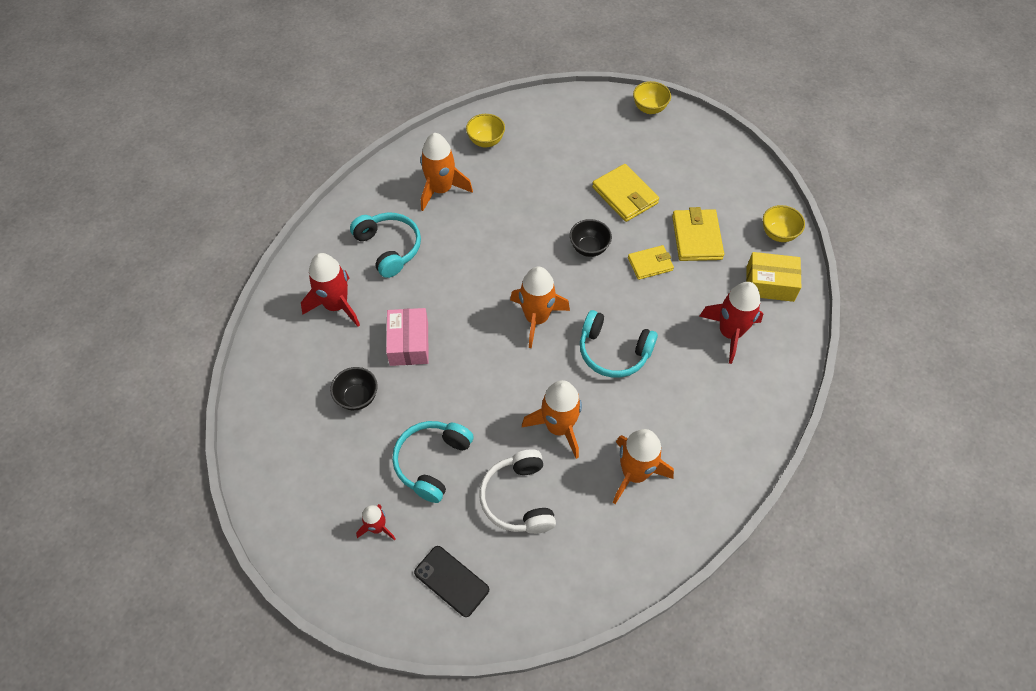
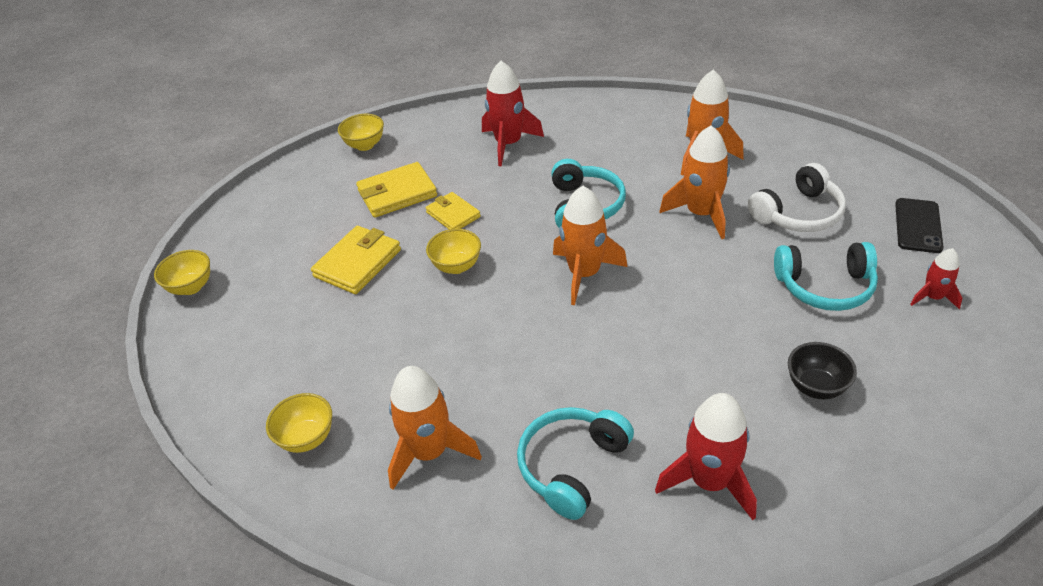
camera: 110 degrees left, 15 degrees down
pink box [386,308,429,366] -> none
black bowl [570,219,612,257] -> yellow bowl [426,229,481,274]
yellow box [746,252,801,302] -> none

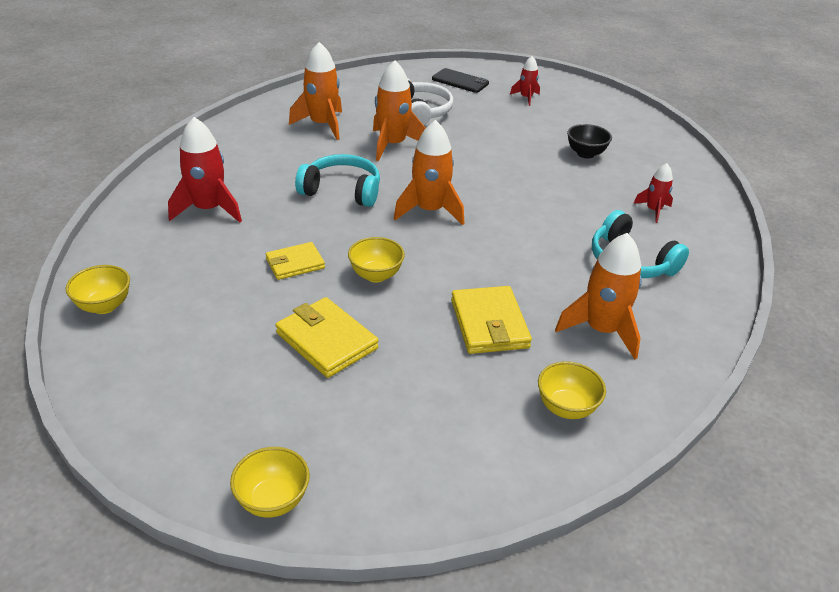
camera: 80 degrees left, 5 degrees down
yellow wallet [356,162,437,218] -> yellow wallet moved to [451,286,532,354]
red rocket [655,393,757,520] -> red rocket [633,163,673,223], size x0.56
turquoise headphones [774,242,878,311] -> none

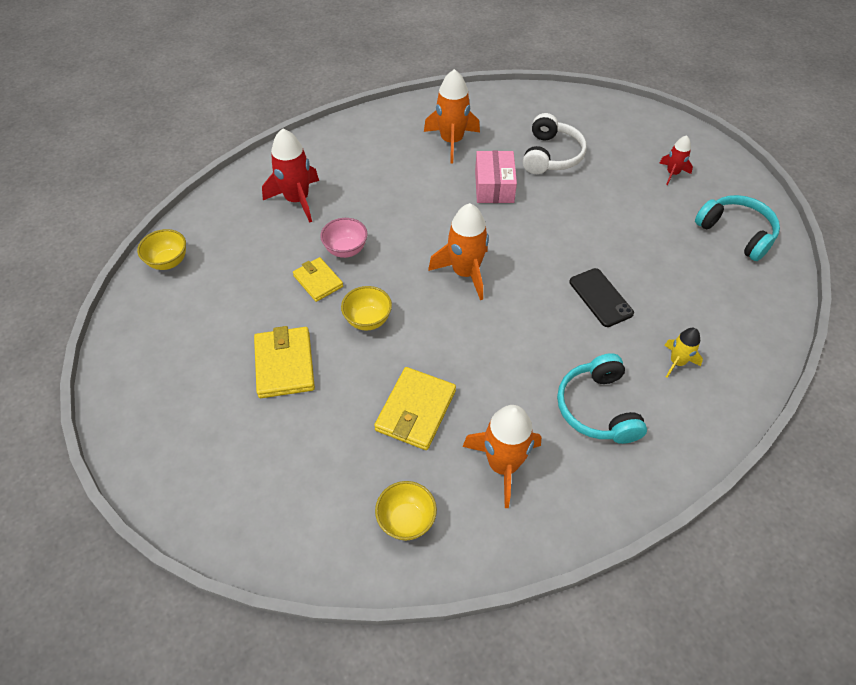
camera: 35 degrees right, 15 degrees up
yellow bowl [230,447,310,518] -> none
yellow wallet [266,242,325,280] -> yellow wallet turned 45 degrees clockwise [293,257,343,302]
turquoise headphones [295,154,380,207] -> turquoise headphones moved to [695,195,780,261]
orange rocket [373,60,425,161] -> pink box [475,151,517,203]
black phone [432,68,489,93] -> black phone moved to [569,268,634,327]
black bowl [567,124,612,159] -> none
red rocket [633,163,673,223] -> yellow rocket [665,328,703,378]
none -> pink bowl [320,218,368,258]

